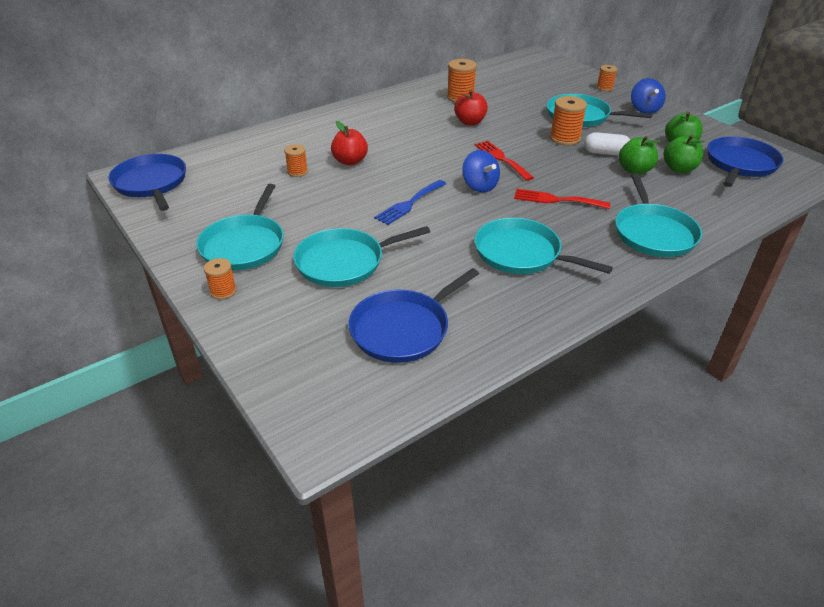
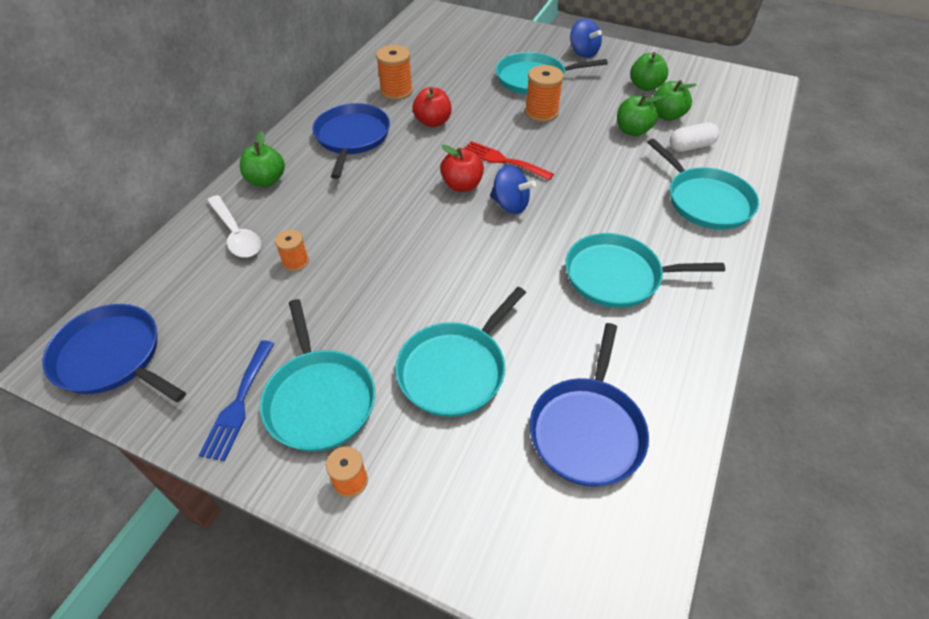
camera: 30 degrees left, 10 degrees up
red apple [331,121,368,165] -> red apple moved to [440,145,484,192]
blue fork [374,180,446,225] -> blue fork moved to [199,340,275,461]
red fork [514,189,610,209] -> none
white capsule [584,132,630,156] -> white capsule moved to [670,122,720,152]
orange spool [597,65,617,91] -> none
blue pan [707,136,784,187] -> blue pan moved to [312,103,390,179]
none -> white spoon [207,195,261,257]
none -> green apple [240,131,285,187]

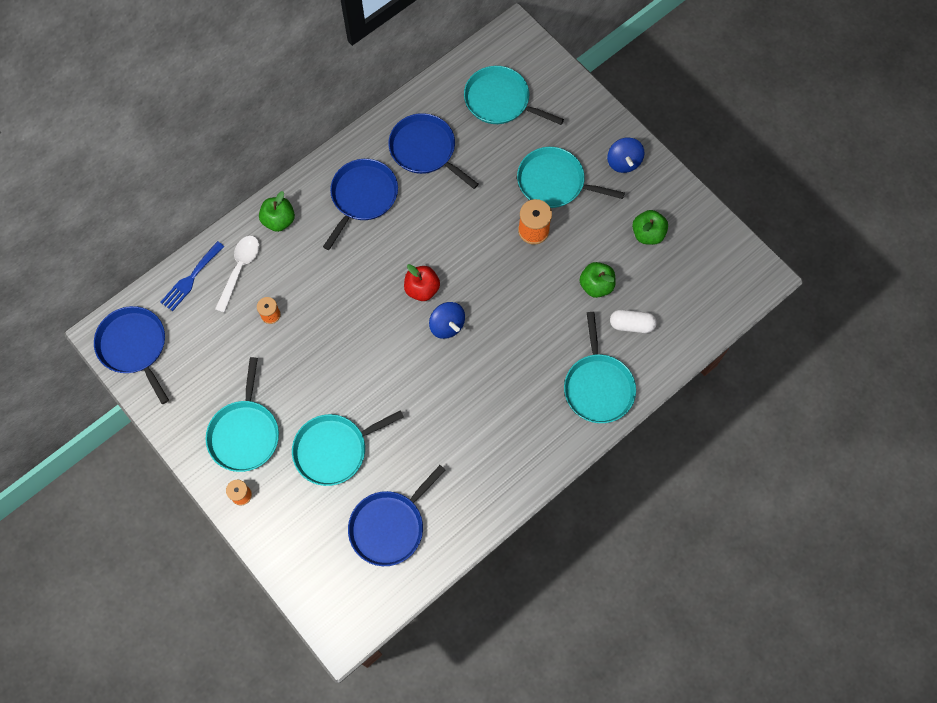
camera: 25 degrees right, 20 degrees up
blue fork [199,340,275,461] -> blue fork moved to [160,241,225,311]
white spoon [207,195,261,257] -> white spoon turned 150 degrees counterclockwise [215,236,259,313]
orange spool [376,45,413,100] -> blue pan [388,113,479,189]
red apple [412,87,452,127] -> none
red fork [465,141,554,180] -> none
turquoise pan [565,233,725,308] -> turquoise pan moved to [464,66,564,125]
green apple [653,80,696,121] -> none

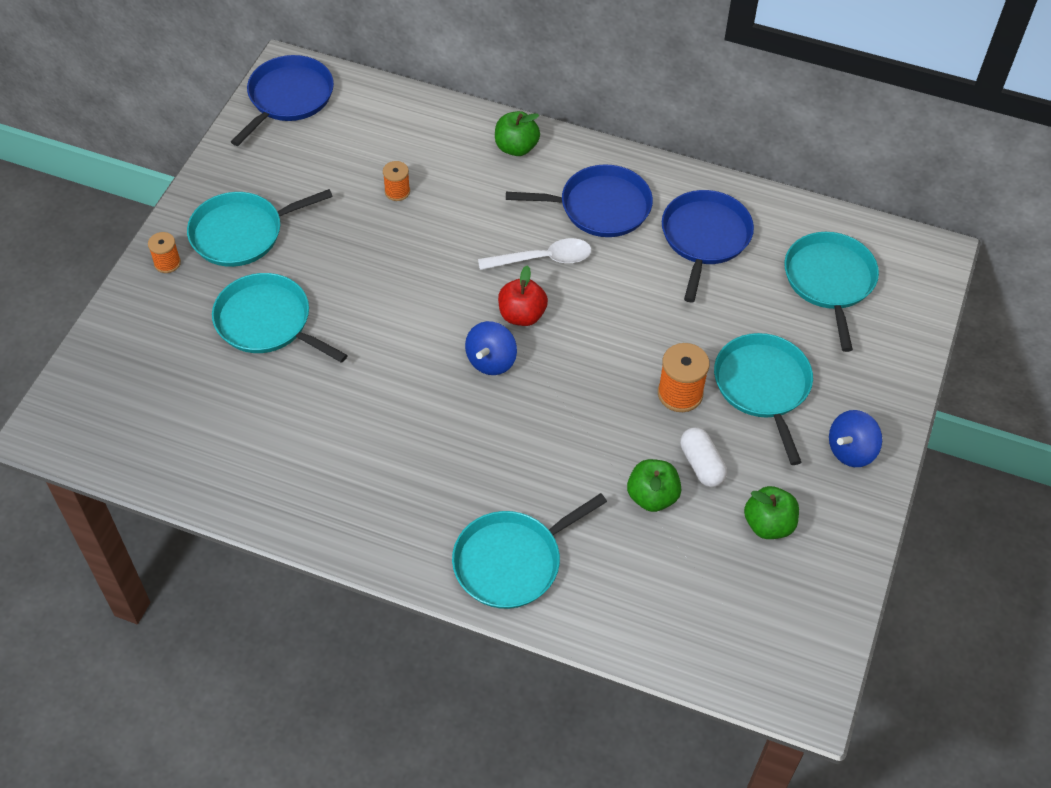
camera: 60 degrees right, 15 degrees down
blue fork [160,241,225,311] -> none
white spoon [215,236,259,313] -> white spoon moved to [478,238,591,270]
blue pan [348,465,445,566] -> none
white capsule [610,310,657,333] -> white capsule moved to [680,427,727,487]

